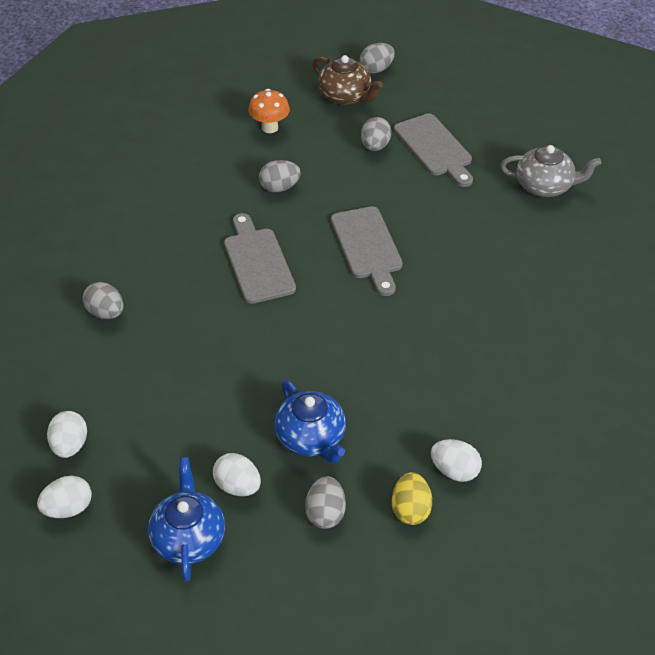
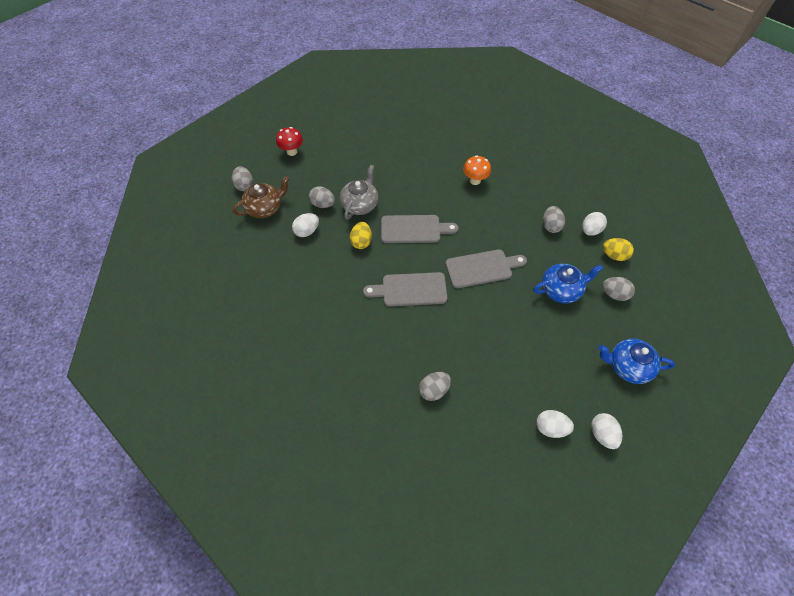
camera: 75 degrees left, 10 degrees up
white egg [213,453,261,496] -> white egg moved to [292,213,319,237]
orange mushroom [248,89,290,133] -> orange mushroom moved to [463,155,491,185]
grey egg [259,160,301,192] -> grey egg moved to [543,206,565,233]
grey cutting board [394,113,473,187] -> grey cutting board moved to [445,249,527,288]
grey teapot [500,145,601,197] -> grey teapot moved to [340,165,378,220]
none -> red mushroom [276,127,303,156]
none -> yellow egg [350,222,372,249]

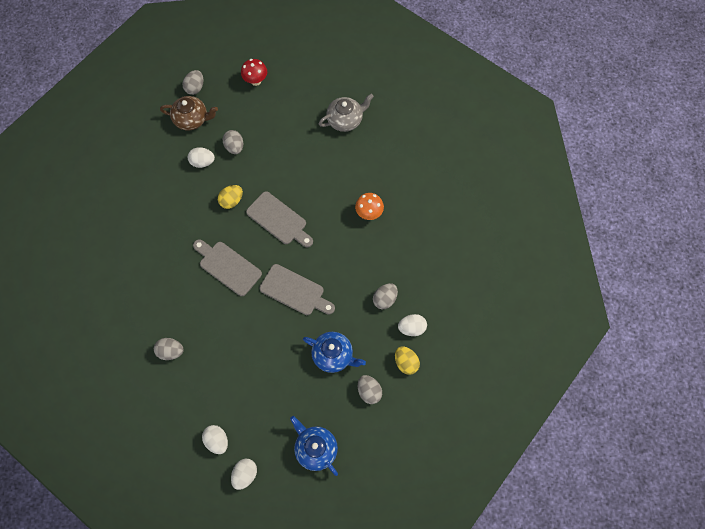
camera: 40 degrees right, 10 degrees up
grey teapot [340,165,378,220] -> grey teapot moved to [319,94,374,132]

